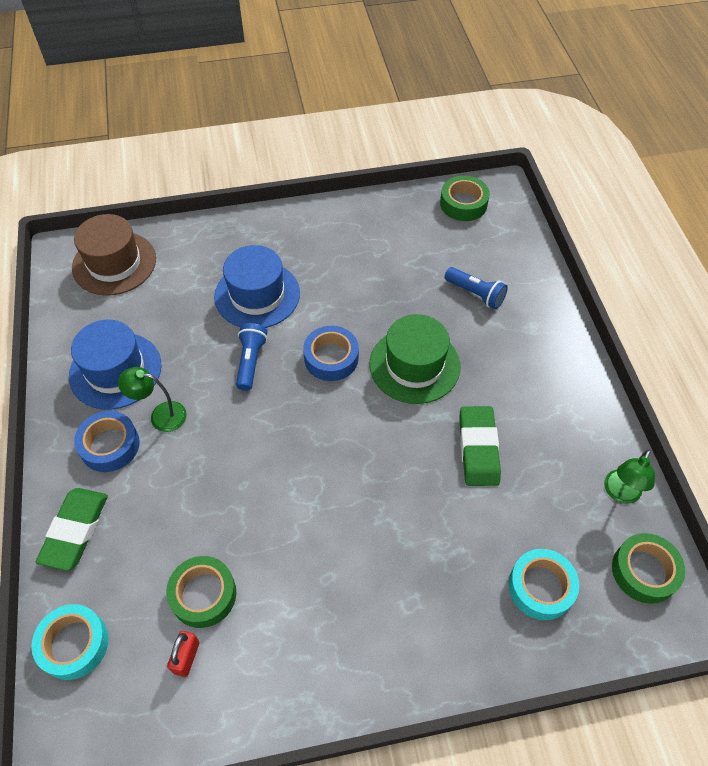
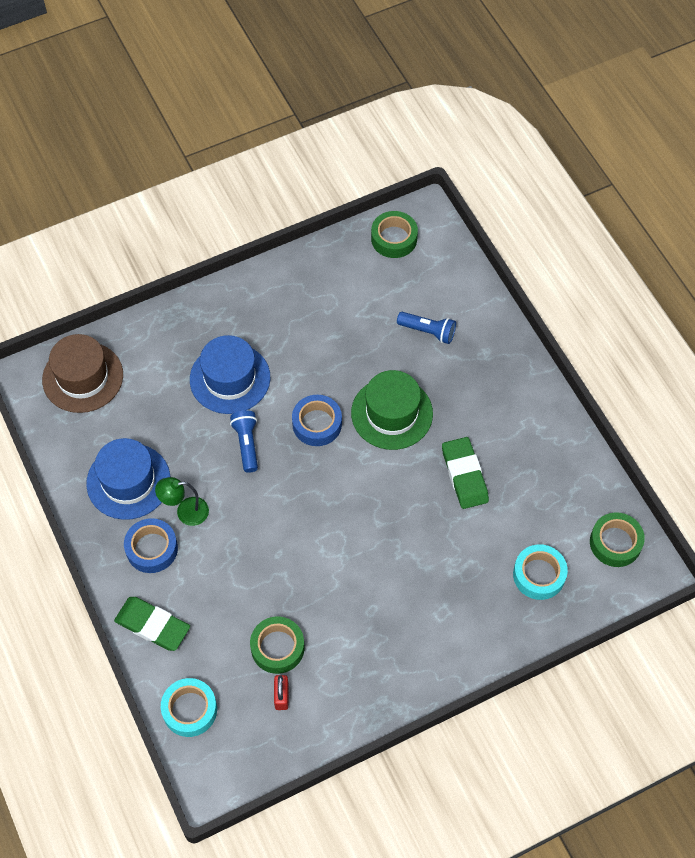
camera: 15 degrees left, 5 degrees up
green eraser [36,488,108,571] -> green eraser turned 60 degrees counterclockwise [114,597,190,651]
green lamp [604,449,655,504] -> none

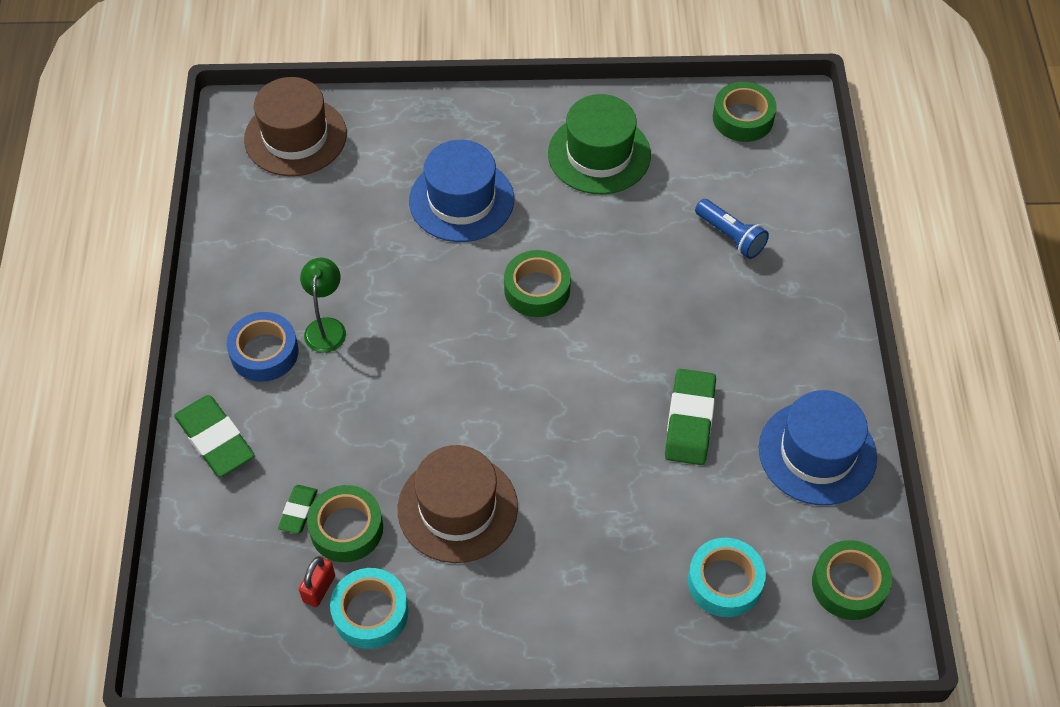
camera: 25 degrees right, 5 degrees down
blue hat [86,438,170,520] -> blue hat moved to [759,390,877,505]
green lamp [155,477,209,526] -> green lamp turned 75 degrees clockwise [300,258,346,353]
turquoise tape [161,678,217,737] -> turquoise tape moved to [330,568,409,649]
blue flashlight [230,410,258,473] -> none
blue tape [292,395,342,446] -> green tape [504,250,571,317]
green hat [351,370,433,450] -> green hat moved to [548,94,651,194]
none -> green eraser [278,485,318,534]
none -> brown hat [398,445,518,563]

